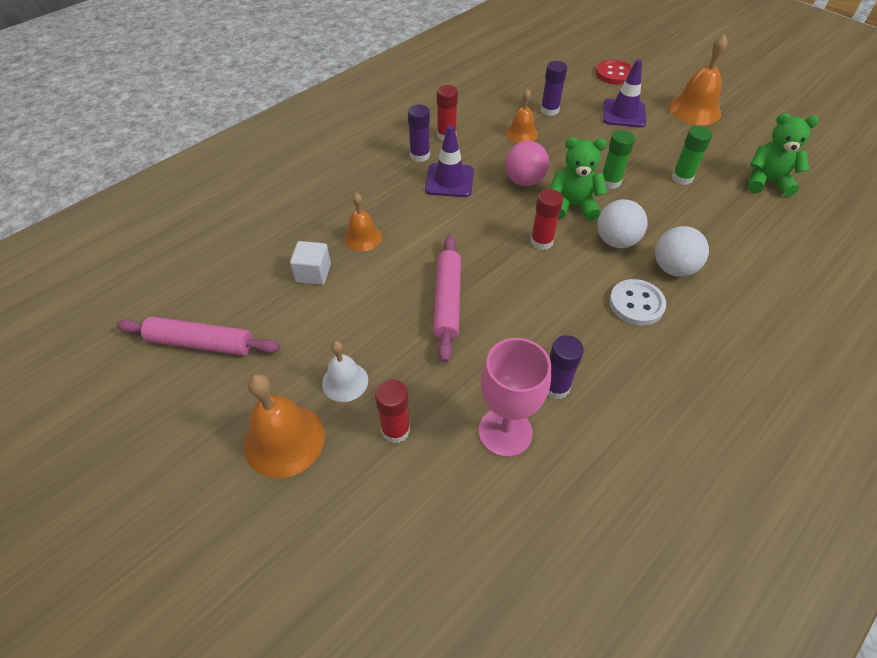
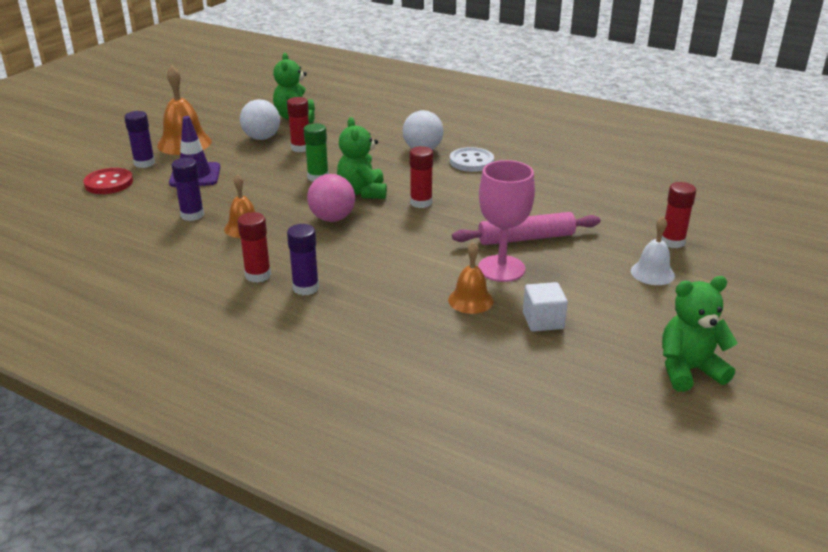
camera: 105 degrees left, 20 degrees down
pink rolling pin [116,317,280,356] -> green teddy bear [662,276,738,392]
orange bell [244,374,325,478] -> none
purple traffic cone [425,125,474,197] -> none
pink goblet [479,338,551,457] -> pink goblet moved to [478,160,535,282]
purple glue stick [548,335,584,399] -> purple glue stick moved to [124,111,155,168]
white ball [597,199,648,248] -> white ball moved to [240,99,280,140]
green glue stick [672,126,712,185] -> red glue stick [287,97,309,152]

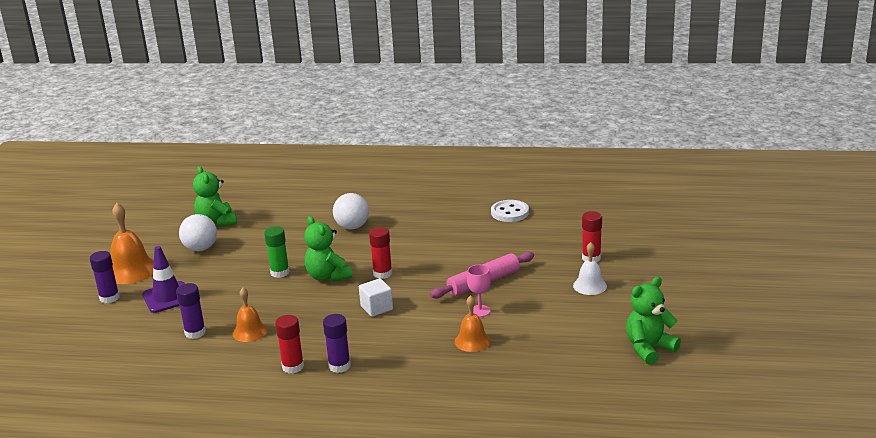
camera: 20 degrees left, 5 degrees down
red button [83,168,133,194] -> none
red glue stick [287,97,309,152] -> none
pink ball [307,174,355,222] -> none
white button [450,147,494,172] -> white button moved to [491,200,529,222]
pink goblet [478,160,535,282] -> pink goblet [467,265,491,317], size x0.55
white cube [523,282,568,332] -> white cube moved to [359,278,393,317]

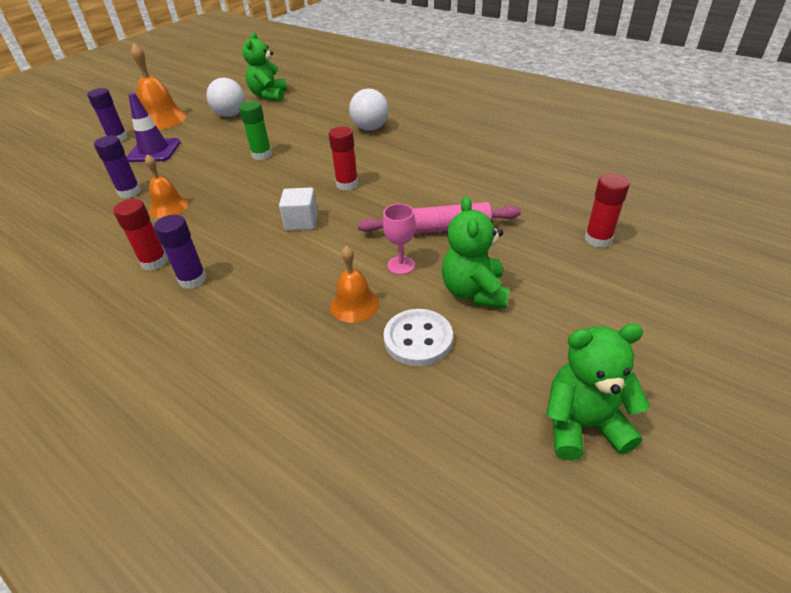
camera: 30 degrees right, 15 degrees up
green teddy bear [304,216,352,282] -> green teddy bear moved to [442,197,509,308]
white button [491,200,529,222] -> white button moved to [384,309,453,366]
white bell [573,242,607,295] -> none

